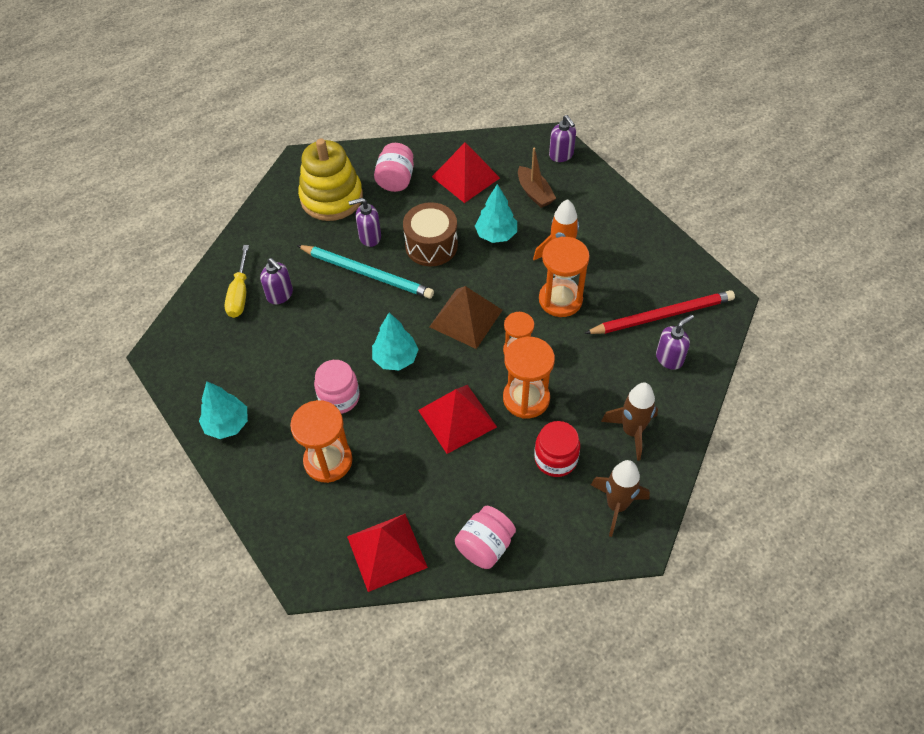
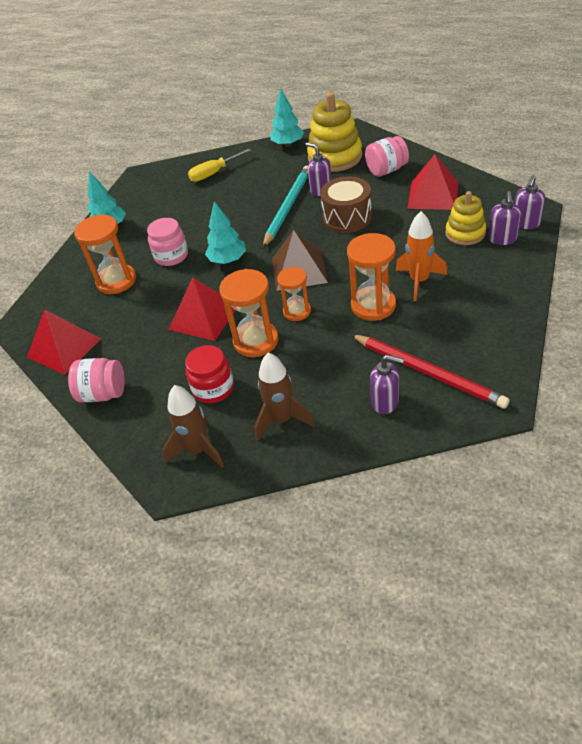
camera: 60 degrees right, 10 degrees down
purple soap dispenser [260,258,293,304] -> purple soap dispenser moved to [488,191,521,245]
turquoise pencil [297,245,434,299] -> turquoise pencil turned 150 degrees counterclockwise [263,166,308,248]
turquoise tree [475,184,517,243] -> turquoise tree moved to [270,88,304,147]
brown boat [518,147,556,208] -> yellow stacking toy [445,191,486,245]

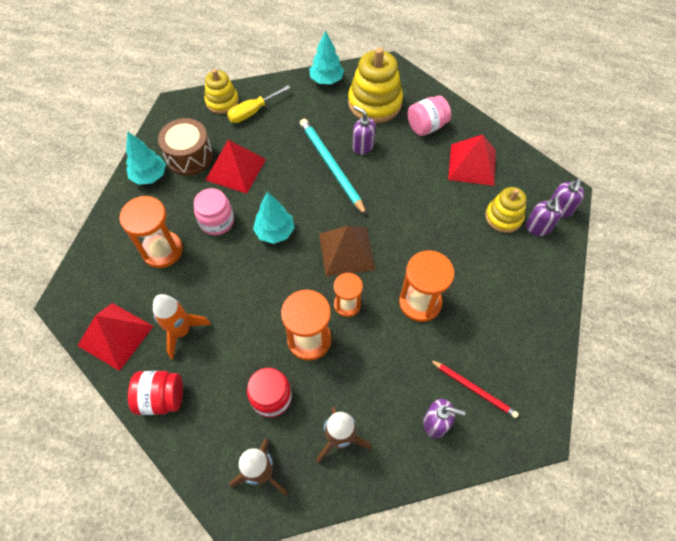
camera: 10 degrees left, 15 degrees up
pink jar [68,358,125,402] -> red jar [128,371,183,415]
red pyramid [168,277,236,341] -> red pyramid moved to [206,140,266,194]
turquoise pencil [263,166,308,248] -> turquoise pencil turned 45 degrees counterclockwise [300,119,367,216]
brown drum [320,176,372,233] -> brown drum moved to [158,118,213,176]
red pencil [351,334,509,409] -> red pencil [429,359,519,418], size x0.60
orange rocket [396,211,447,301] -> orange rocket moved to [153,294,211,359]
none -> yellow stacking toy [204,69,239,114]

